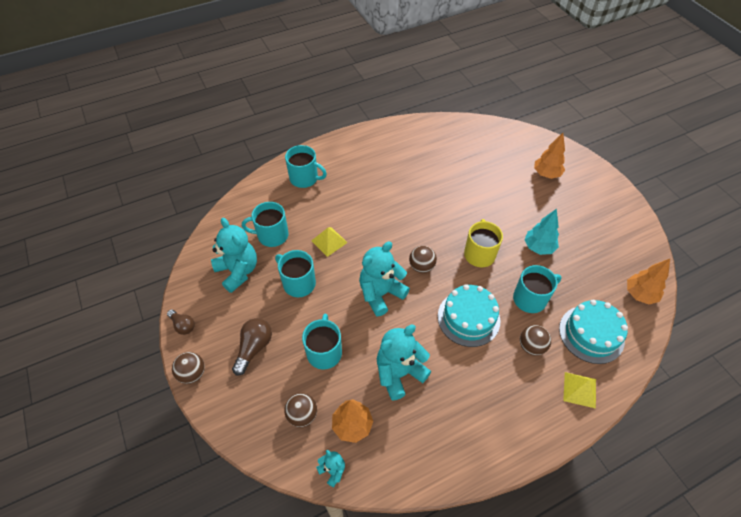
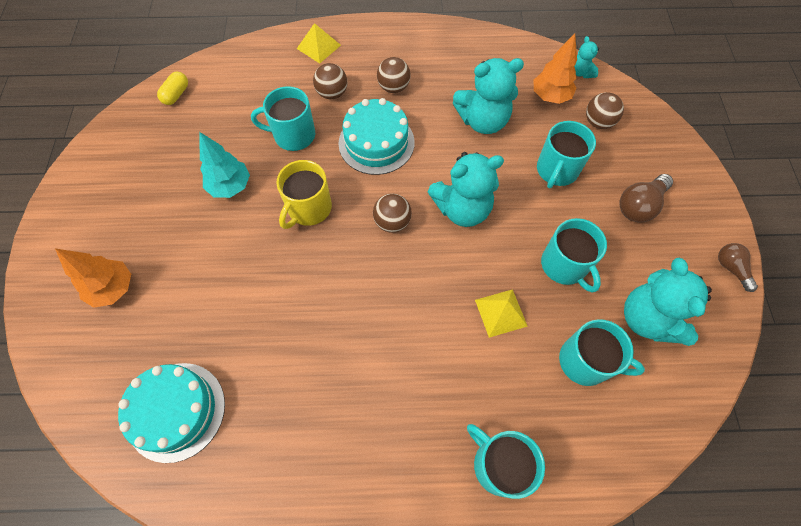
camera: 155 degrees left, 10 degrees up
brown ball [172,352,205,384] -> brown ball moved to [377,57,411,93]
turquoise cake [559,300,628,364] -> turquoise cake moved to [118,363,225,463]
orange tree [627,259,670,305] -> yellow capsule [157,72,188,105]

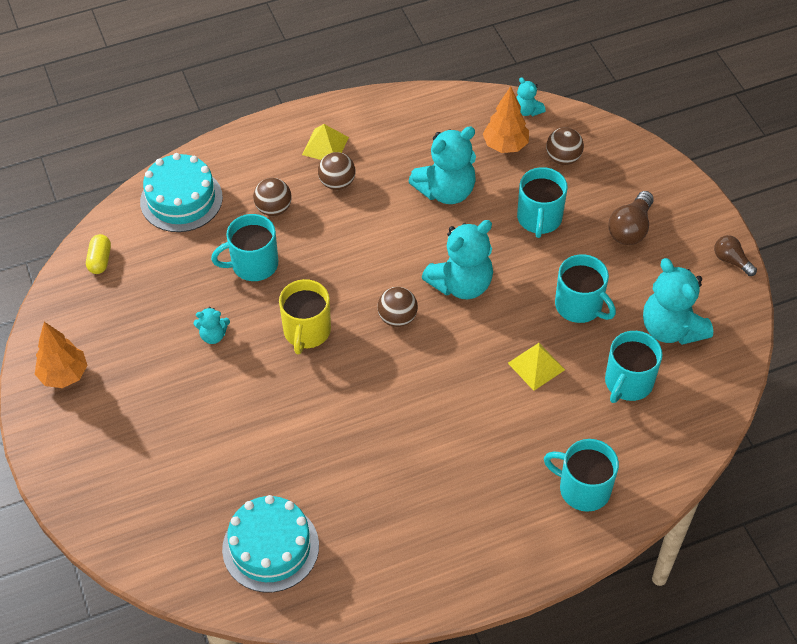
camera: 20 degrees left, 10 degrees down
orange tree [55,249,131,308] -> orange tree moved to [35,322,88,388]
turquoise tree [200,132,250,198] -> turquoise teddy bear [193,307,230,344]
yellow pyramid [297,23,341,63] -> yellow pyramid moved to [302,124,349,160]
turquoise cake [339,98,415,175] -> turquoise cake moved to [140,153,223,232]
turquoise mug [559,319,645,386] -> turquoise mug turned 120 degrees clockwise [605,331,663,403]

